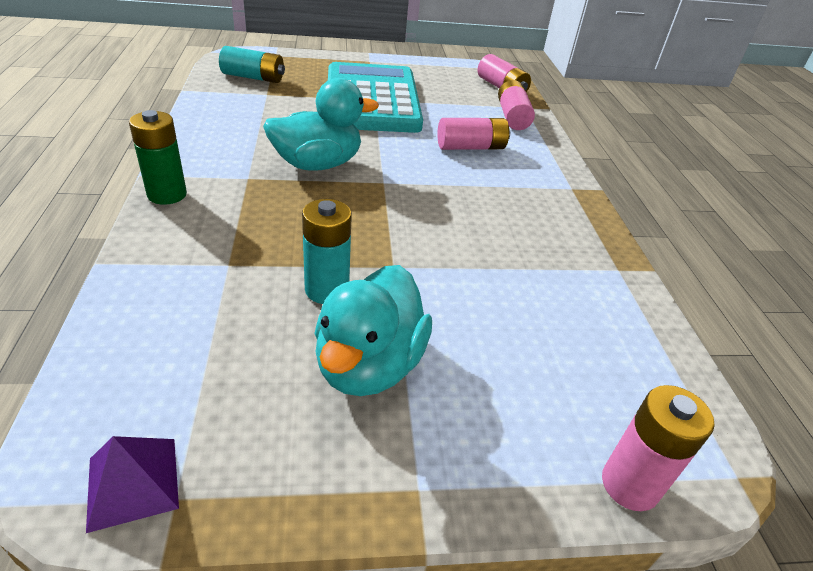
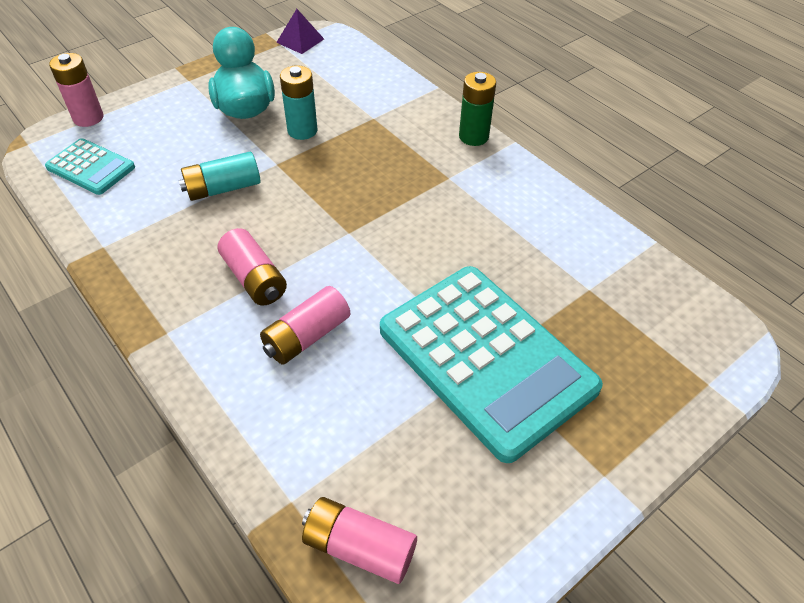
camera: 150 degrees right, 10 degrees up
turquoise battery [219,46,285,83] -> turquoise battery moved to [179,152,260,201]
turquoise duck [263,78,379,171] -> none
pink battery [498,80,535,130] -> pink battery moved to [217,228,287,305]
none -> turquoise calculator [45,138,135,195]

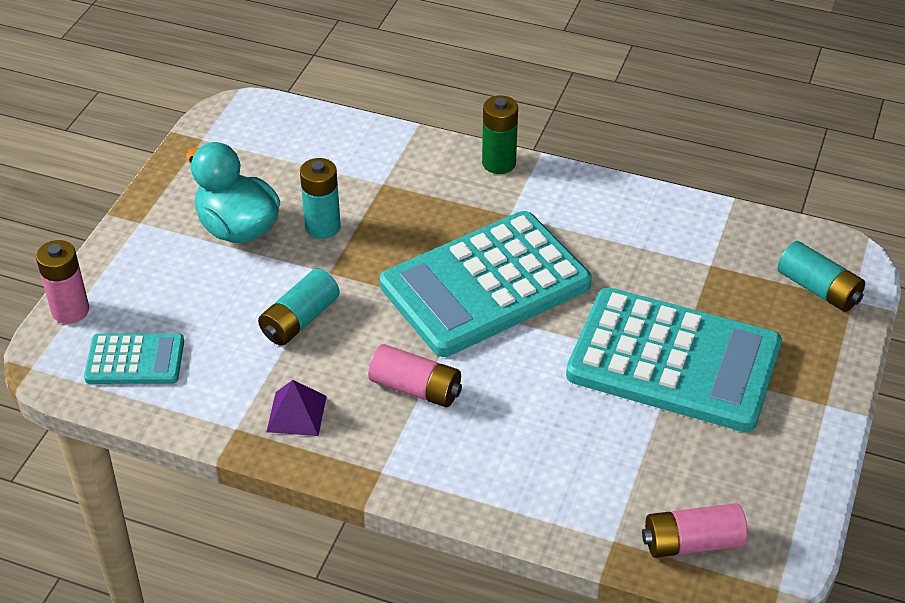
camera: 30 degrees left, 5 degrees down
pink battery [260,286,350,365] -> none
purple pyramid [276,9,324,54] -> purple pyramid moved to [266,380,327,436]
none -> turquoise calculator [380,211,592,357]
none -> turquoise battery [777,241,865,312]

